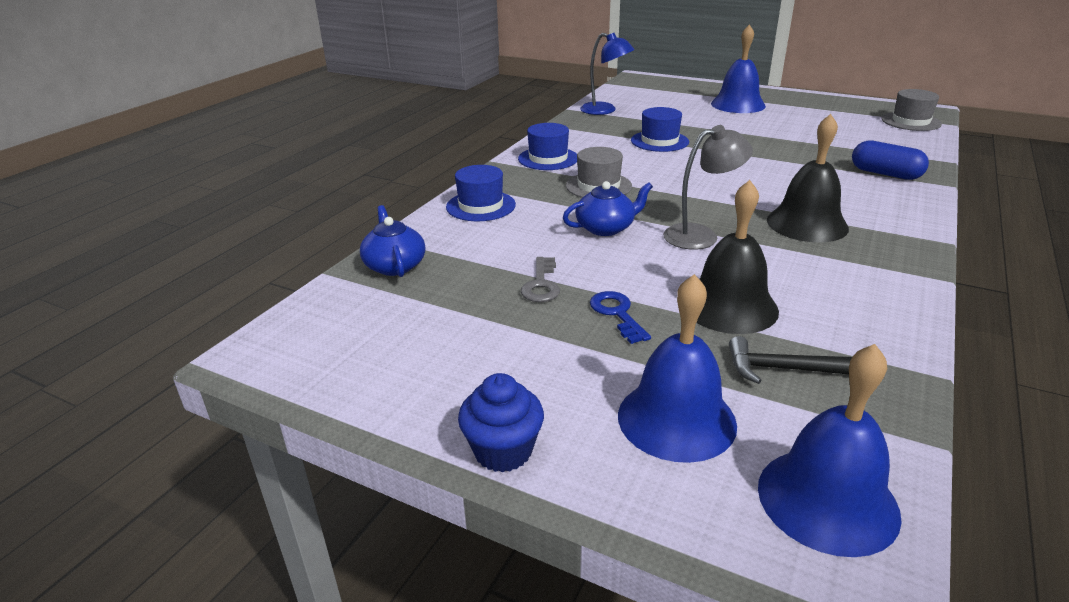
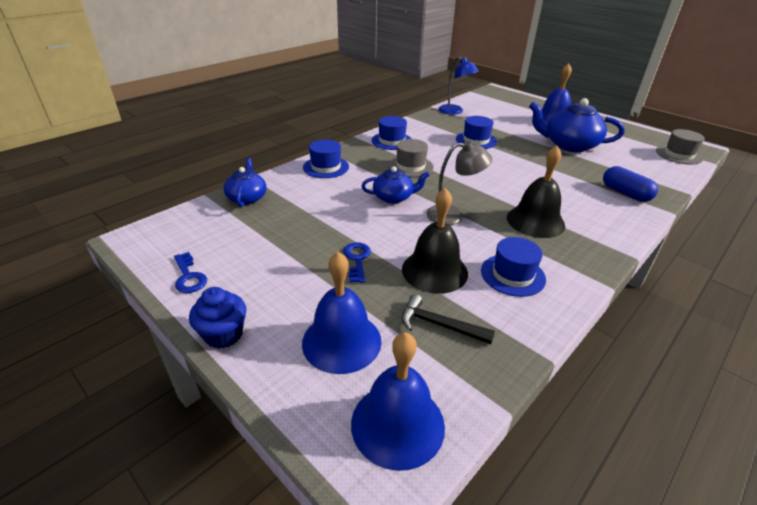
camera: 15 degrees right, 5 degrees up
grey key [521,257,560,302] -> none
none -> blue key [174,252,207,293]
none -> blue hat [481,237,546,297]
none -> blue teapot [529,98,624,152]

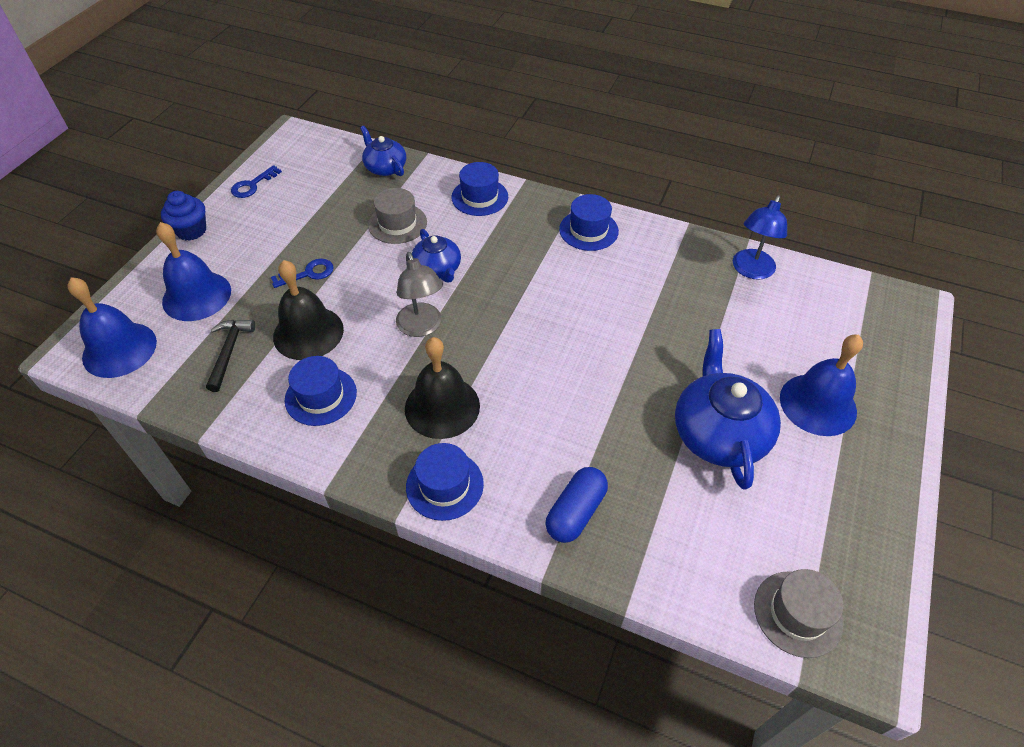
camera: 70 degrees right, 15 degrees up
blue teapot [223,158,266,207] -> blue teapot turned 105 degrees counterclockwise [360,126,406,176]
grey hat [388,139,434,177] -> grey hat moved to [368,188,427,244]
blue hat [456,116,497,149] -> blue hat moved to [406,443,484,521]

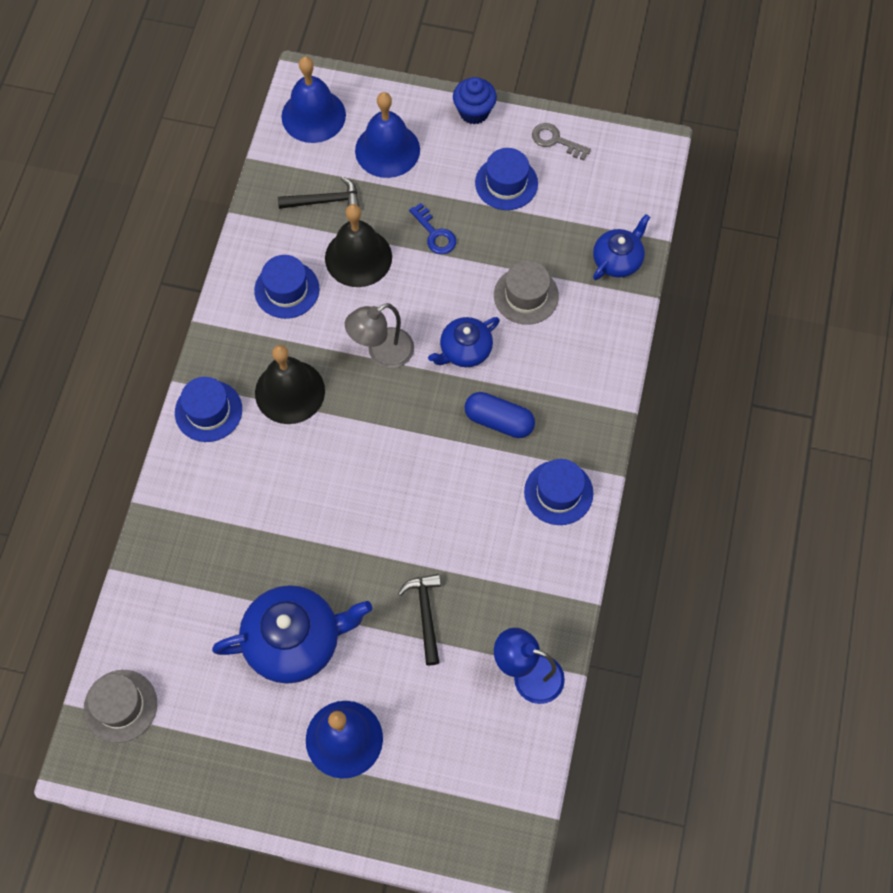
camera: 80 degrees right, 15 degrees up
blue key [231,165,282,198] -> grey key [532,123,591,160]
blue hat [451,162,508,216] -> blue hat moved to [475,148,538,210]
blue capsule [546,467,608,543] -> blue capsule moved to [465,392,535,438]
none -> black hammer [398,574,441,666]

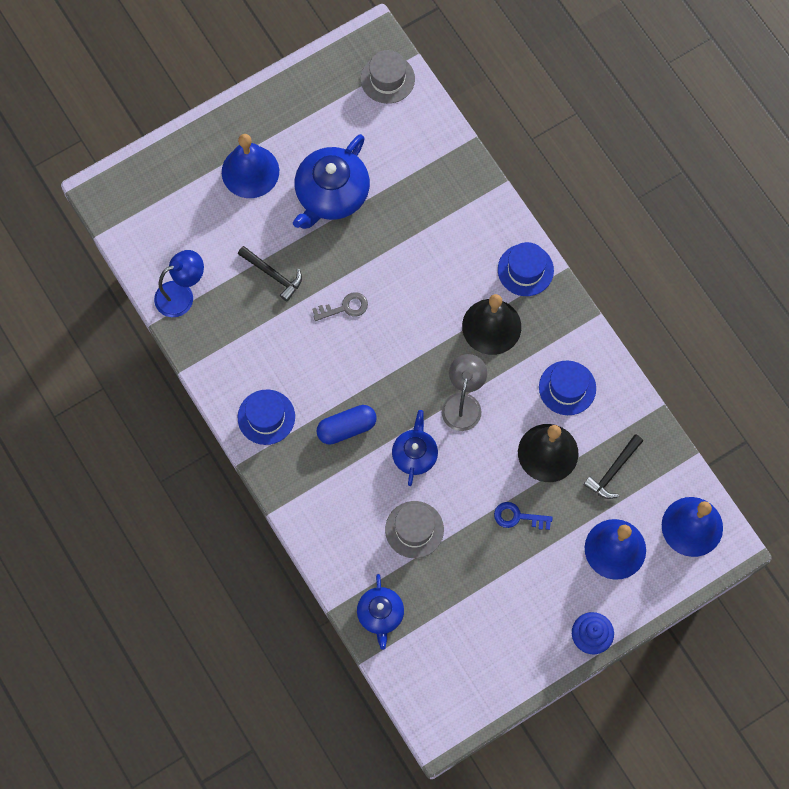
camera: 135 degrees right, 5 degrees up
blue hat [475,148,538,210] -> none
grey key [532,123,591,160] -> grey key moved to [312,292,368,321]

